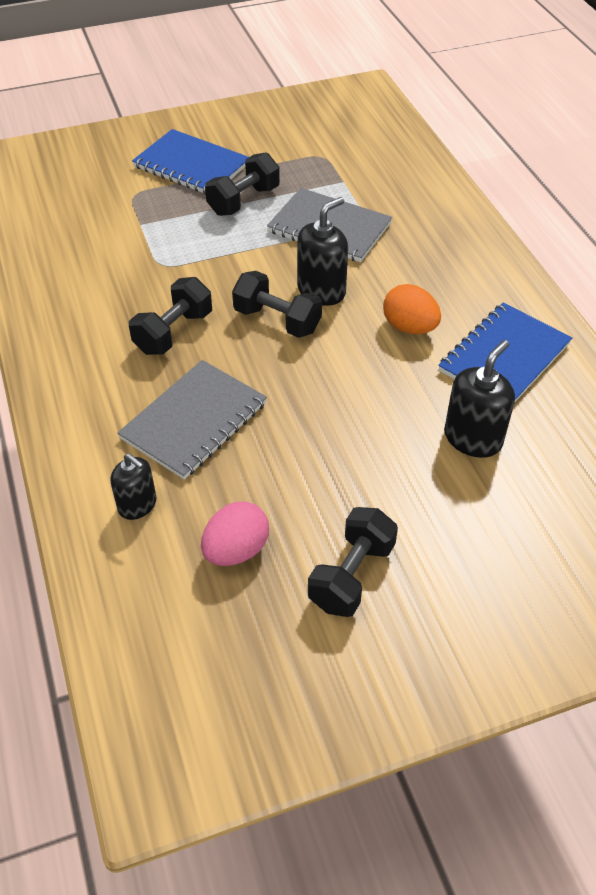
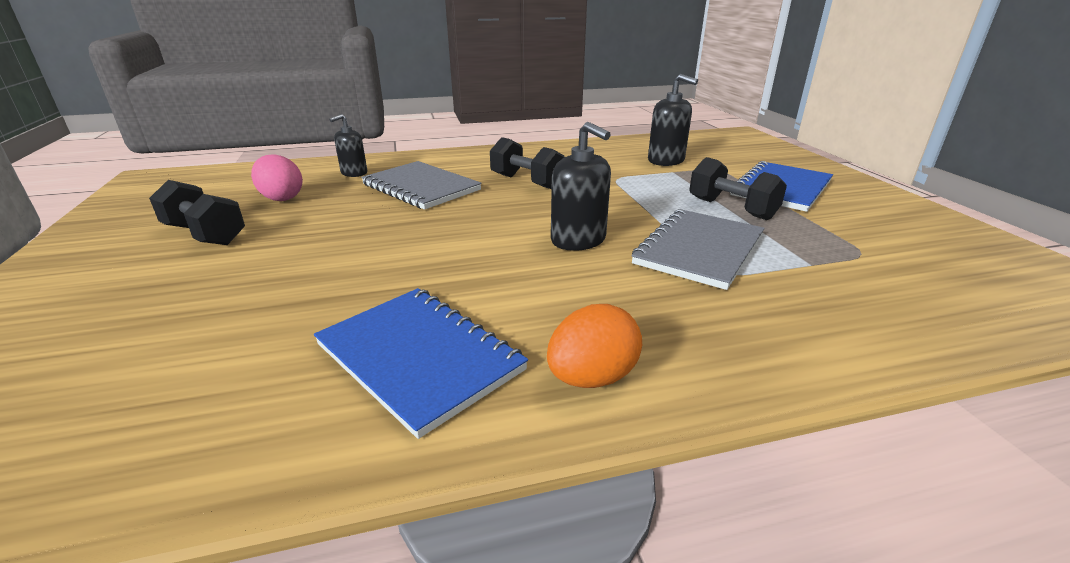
camera: 95 degrees right, 20 degrees down
black dumbbell [232,271,322,338] -> none
orange egg [383,284,441,334] -> orange egg moved to [547,304,642,388]
black soap dispenser [444,340,515,458] -> black soap dispenser moved to [648,74,698,166]

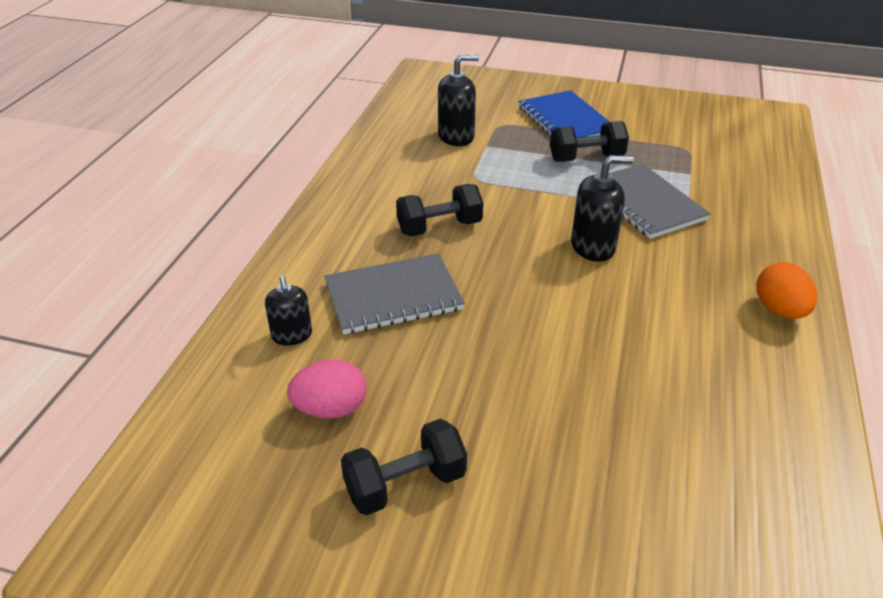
camera: 60 degrees left, 10 degrees up
blue notebook [314,288,528,439] -> none

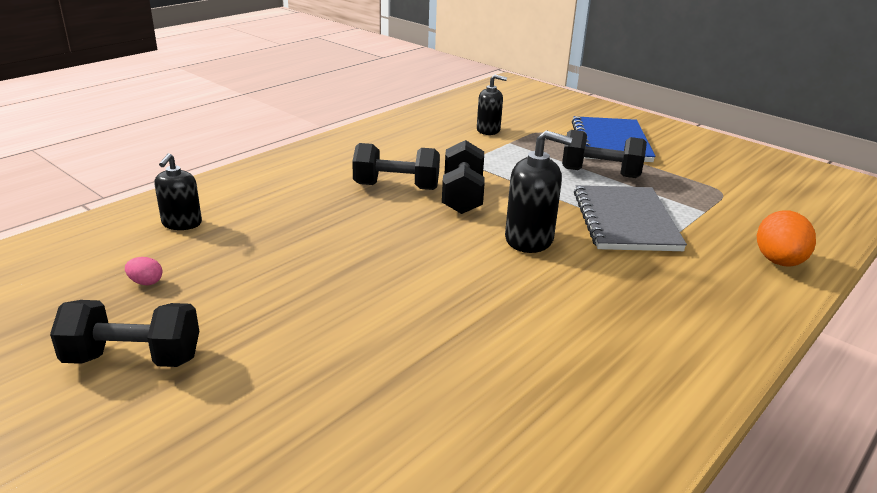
camera: 25 degrees right, 10 degrees down
pink egg [287,359,366,419] -> pink egg [125,257,162,285], size x0.48
grey notebook [324,253,465,334] -> none
black soap dispenser [438,54,479,146] -> black soap dispenser [477,75,507,135], size x0.66
orange egg [756,262,817,319] -> orange egg moved to [757,210,816,267]
none -> black dumbbell [442,140,485,214]

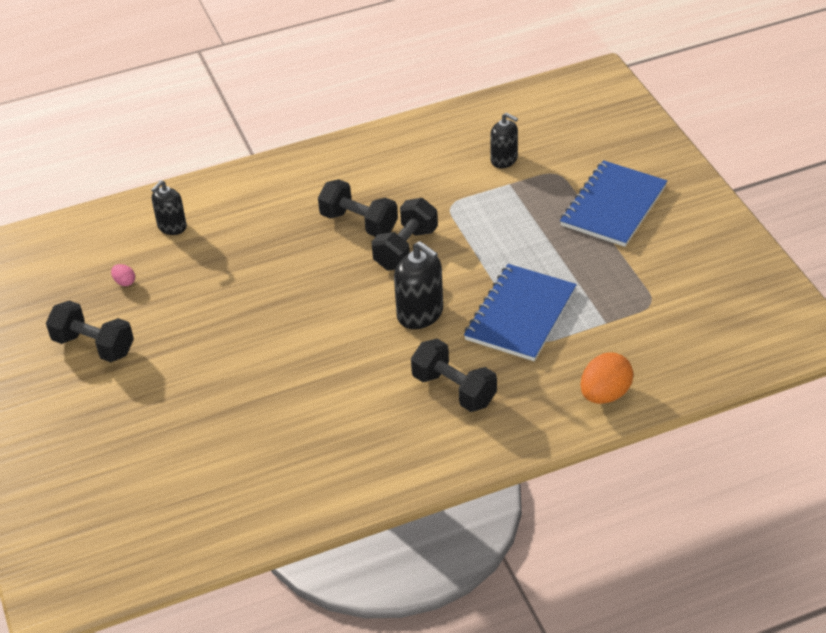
camera: 30 degrees right, 15 degrees up
black dumbbell [562,130,647,178] -> black dumbbell moved to [411,339,497,412]
grey notebook [574,185,687,251] -> blue notebook [464,264,577,361]

